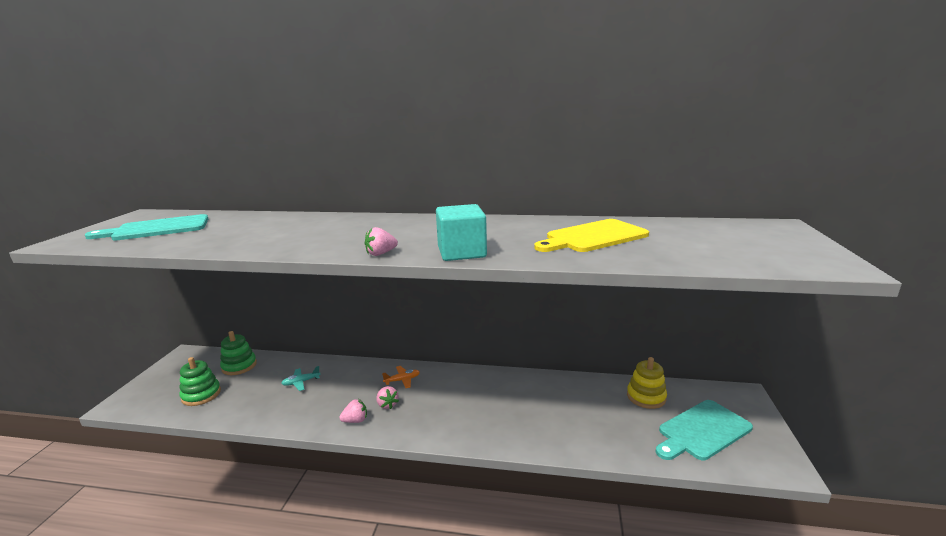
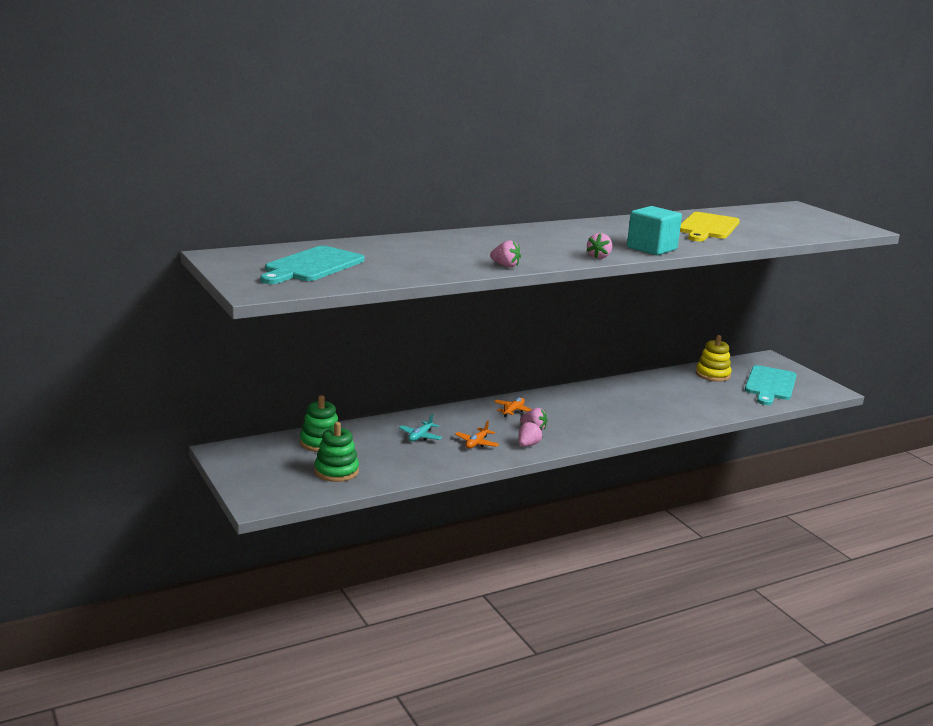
camera: 40 degrees left, 0 degrees up
none -> orange plane [455,421,499,448]
none -> pink strawberry [490,240,521,268]

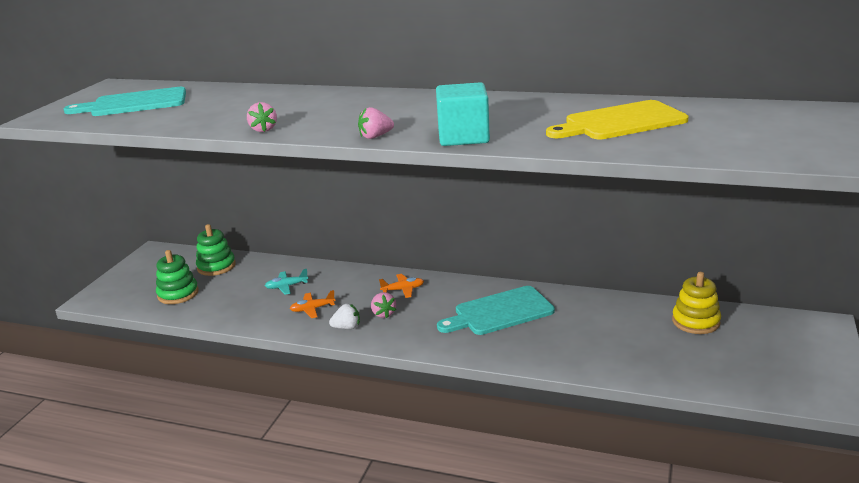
camera: 50 degrees right, 5 degrees up
pink strawberry [518,421,542,447] -> white strawberry [329,304,360,329]
turquoise cutting board [745,365,797,405] -> turquoise cutting board moved to [437,286,555,335]

